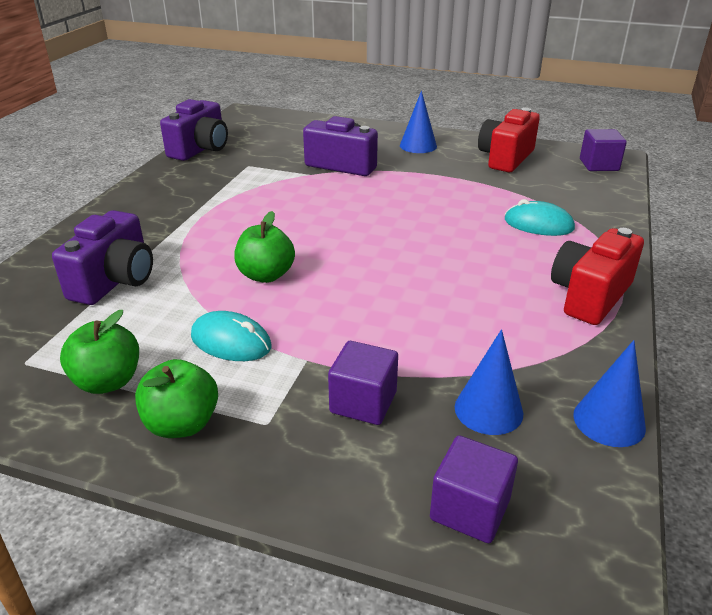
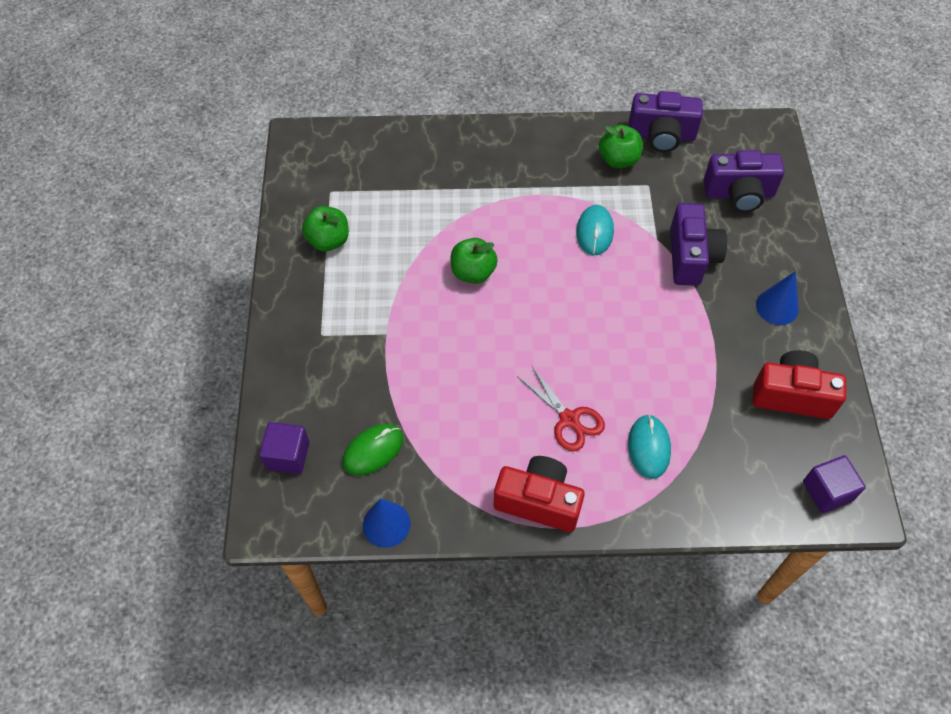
camera: 70 degrees right, 25 degrees up
purple camera [52,210,153,305] -> purple camera moved to [703,150,785,212]
green apple [135,359,218,438] -> green apple moved to [599,125,643,168]
turquoise mouse [191,311,271,361] -> turquoise mouse moved to [576,205,614,255]
purple cube [328,341,398,425] -> none
blue cone [455,329,523,435] -> green mouse [343,424,403,475]
none -> red scissors [517,365,605,451]

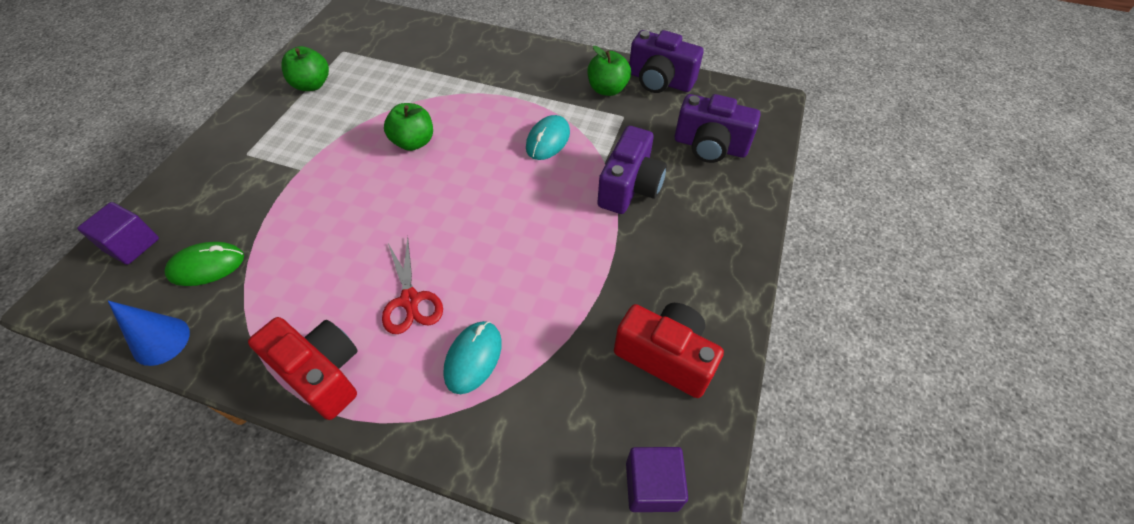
camera: 20 degrees right, 5 degrees down
blue cone [756,271,799,325] -> none

